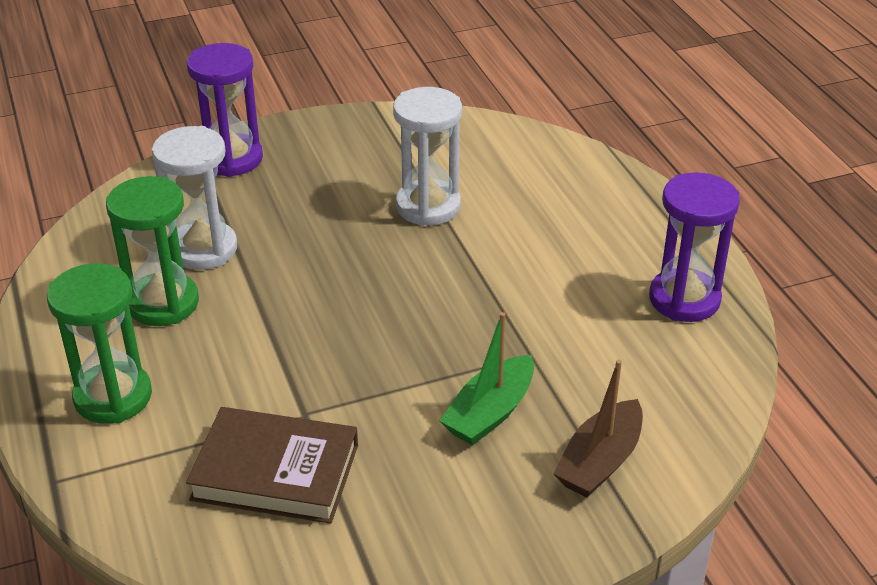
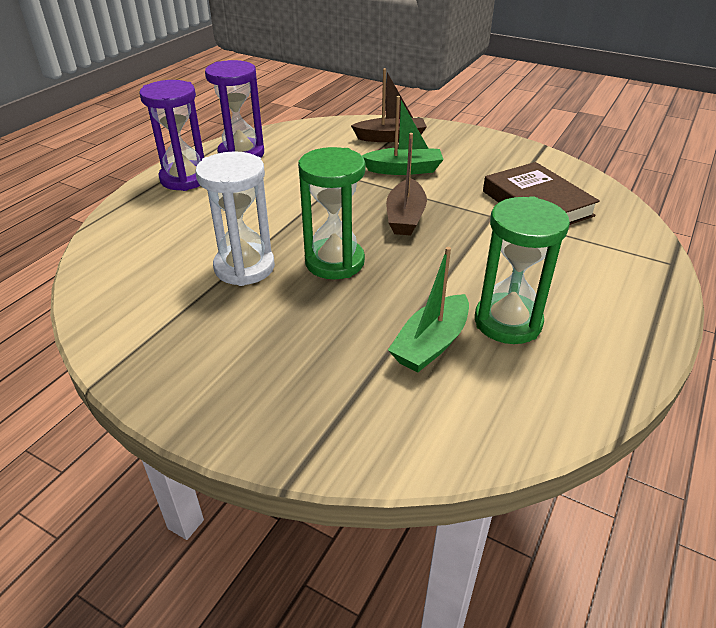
camera: 130 degrees left, 0 degrees up
green hourglass [47,263,152,424] -> green hourglass moved to [298,147,365,279]
white hourglass [152,126,237,270] -> green boat [388,247,469,373]
purple hourglass [187,43,263,177] -> purple hourglass moved to [139,80,204,191]
none -> brown boat [386,133,427,236]

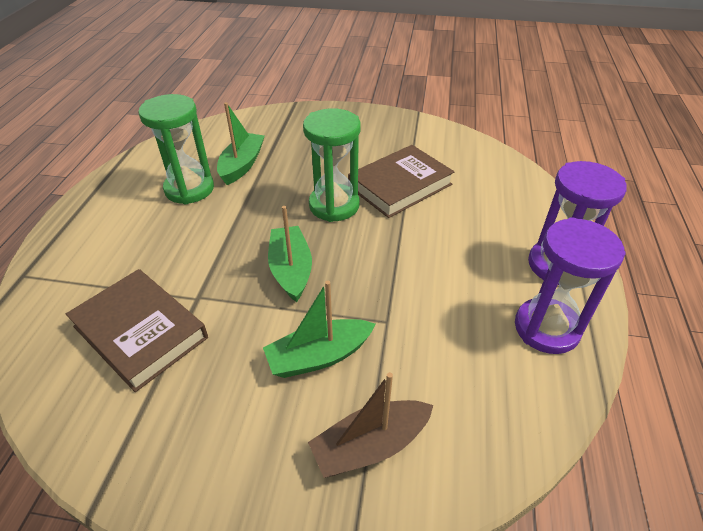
camera: 160 degrees right, 5 degrees up
white hourglass [195,151,275,286] -> brown book [348,145,454,218]
brown boat [386,133,427,236] -> green boat [268,206,312,302]

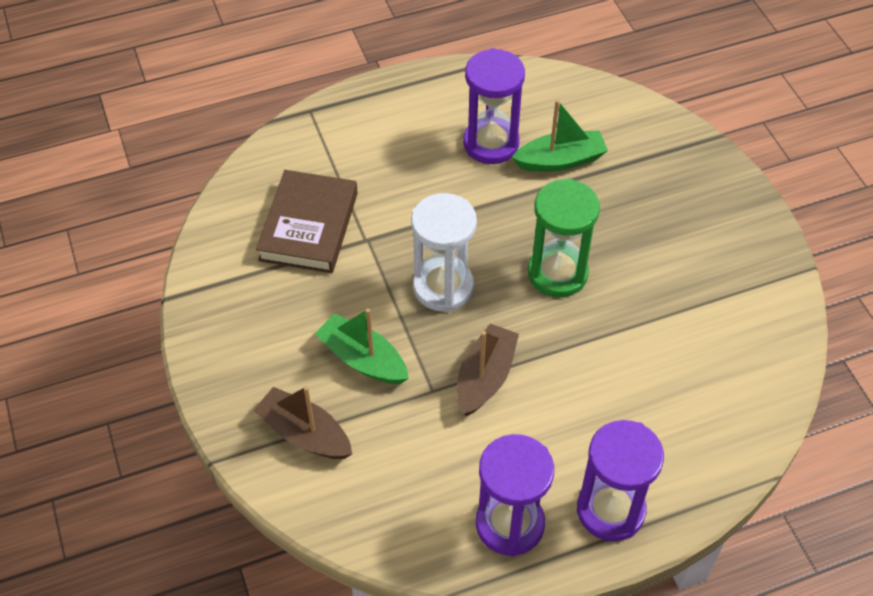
camera: 60 degrees right, 10 degrees up
green hourglass [138,94,214,204] -> purple hourglass [463,48,525,164]
green boat [268,206,312,302] -> white hourglass [411,193,477,312]
brown book [348,145,454,218] -> none
none -> brown boat [457,323,519,416]

